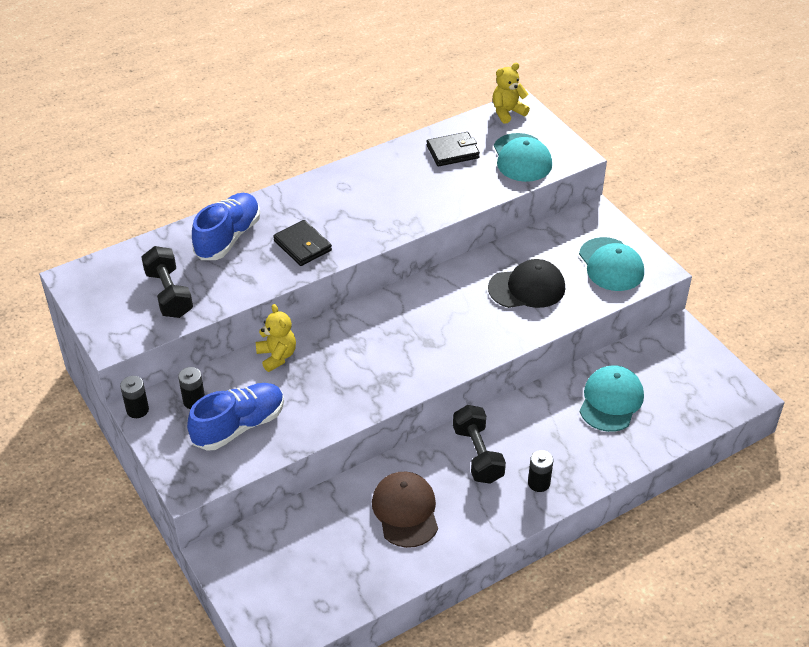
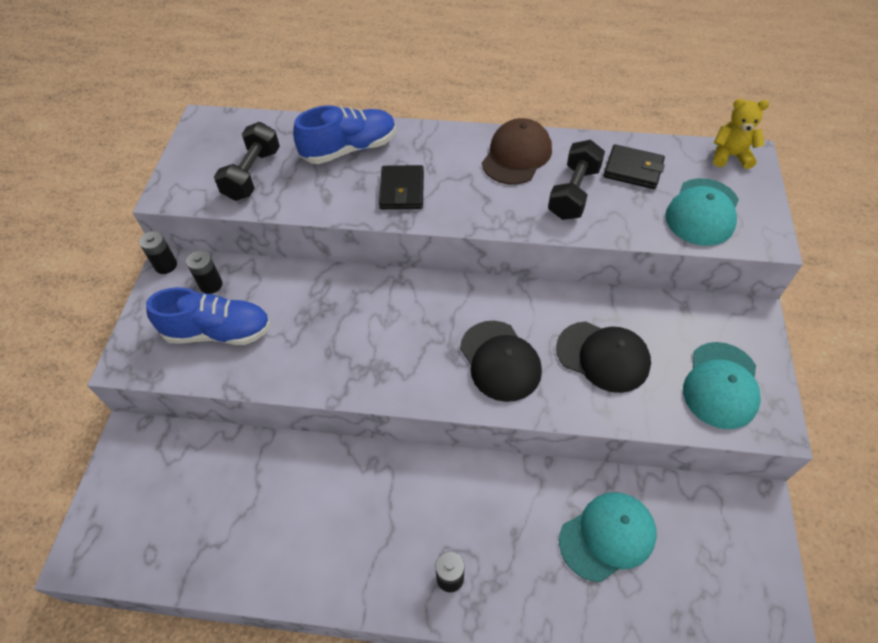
camera: 40 degrees right, 10 degrees up
yellow teddy bear [256,304,296,372] -> none
brown cap [372,472,438,548] -> brown cap moved to [482,118,552,185]
black dumbbell [453,405,506,484] -> black dumbbell moved to [548,140,605,220]
none -> black cap [460,321,542,402]

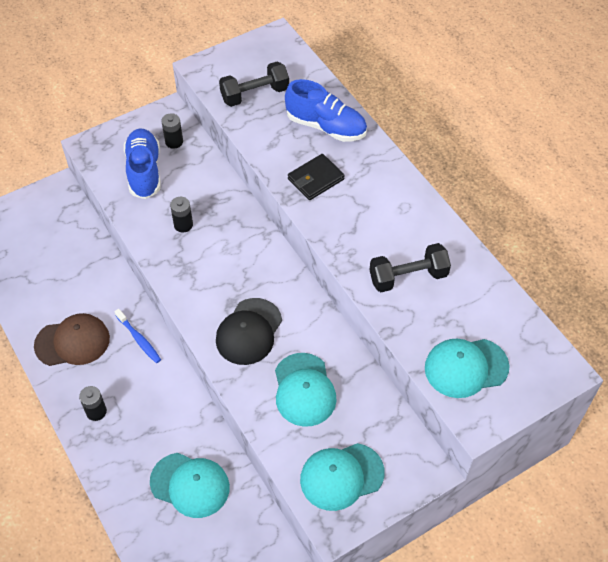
camera: 50 degrees right, 0 degrees up
black battery [139,231,177,274] -> black battery moved to [170,197,193,232]
blue shoe [146,287,271,345] -> blue shoe turned 150 degrees counterclockwise [124,128,161,199]
brown cap [482,118,552,185] -> brown cap moved to [34,313,110,366]
black cap [556,322,651,393] -> turquoise cap [275,353,337,427]
black wallet [603,144,665,189] -> none
yellow teddy bear [713,99,769,169] -> none
none -> blue toothbrush [114,309,161,363]

